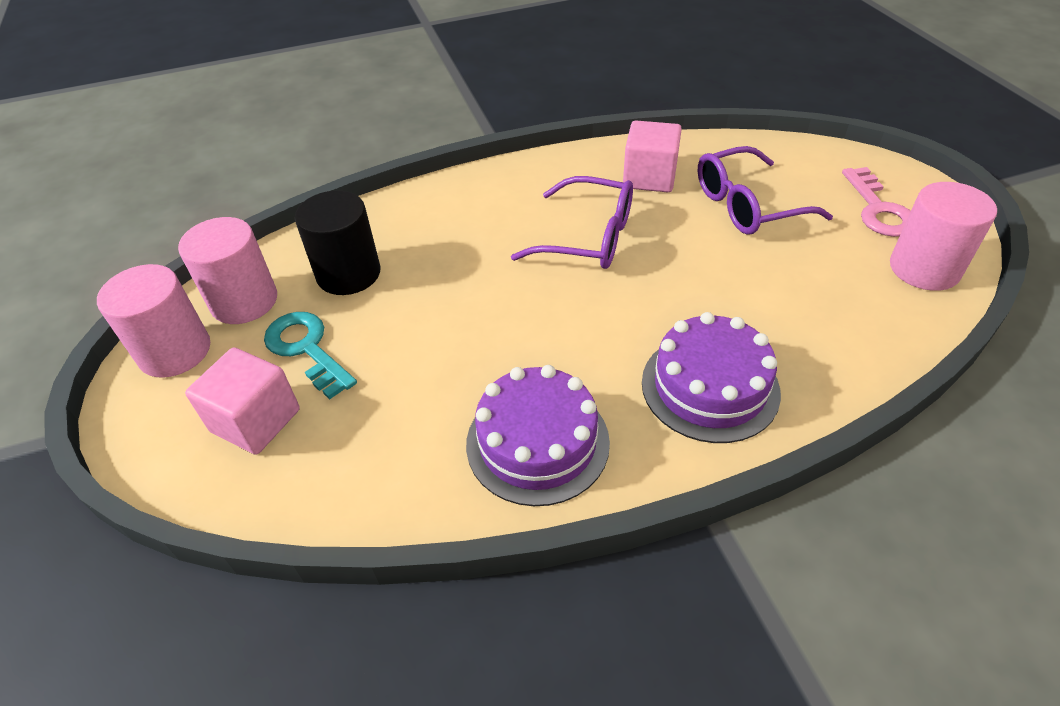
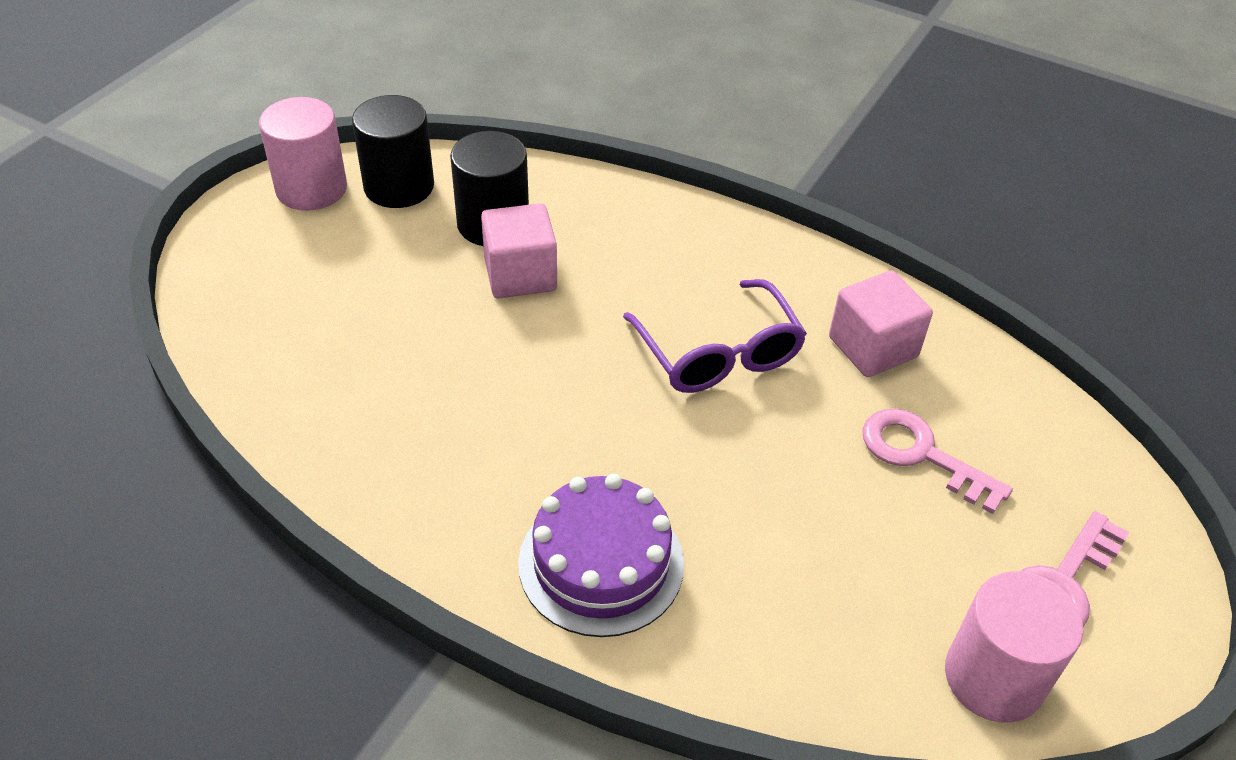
camera: 45 degrees right, 0 degrees up
pink cylinder [178,217,277,324] -> black cylinder [352,95,434,208]
pink cube [185,347,300,454] -> pink cube moved to [481,203,557,298]
turquoise key [264,312,357,400] -> none
purple cake [466,365,610,506] -> none
purple glasses [698,146,833,235] -> pink key [863,409,1013,514]

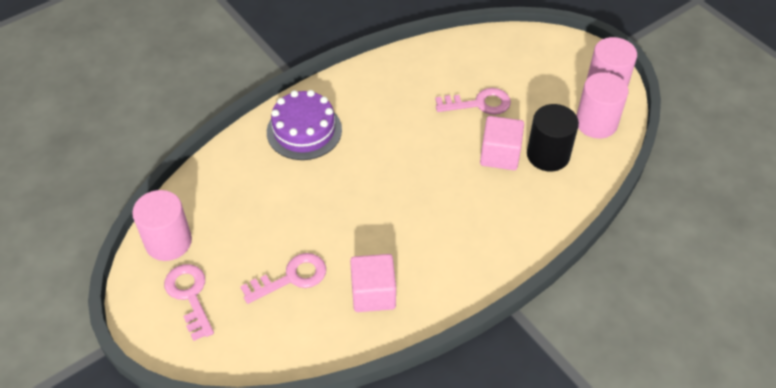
camera: 115 degrees right, 5 degrees up
black cylinder [352,95,434,208] -> pink cylinder [576,72,629,139]
purple glasses [623,279,807,393] -> none
none -> pink key [435,88,511,115]

